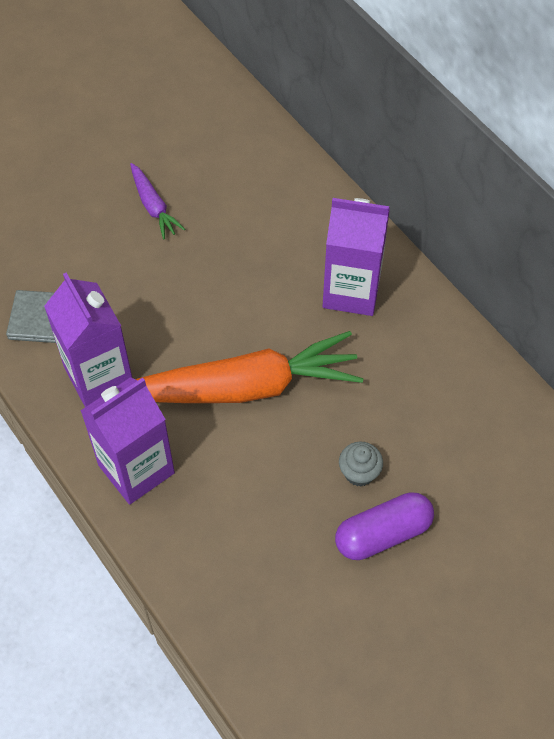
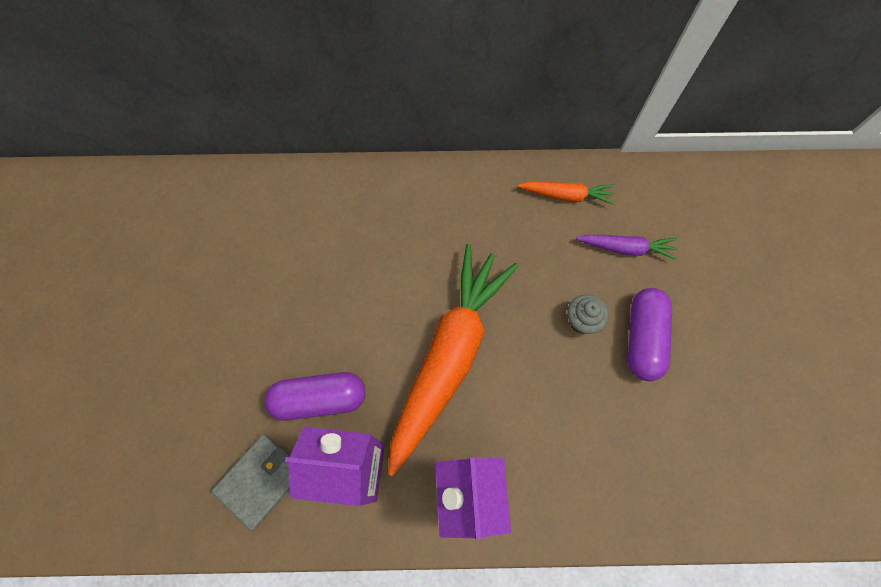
camera: 55 degrees left, 10 degrees up
purple carrot [130,163,185,240] -> purple carrot moved to [576,235,678,260]
purple carton [322,198,390,316] -> none
none -> purple capsule [265,372,366,421]
none -> orange carrot [518,182,615,205]

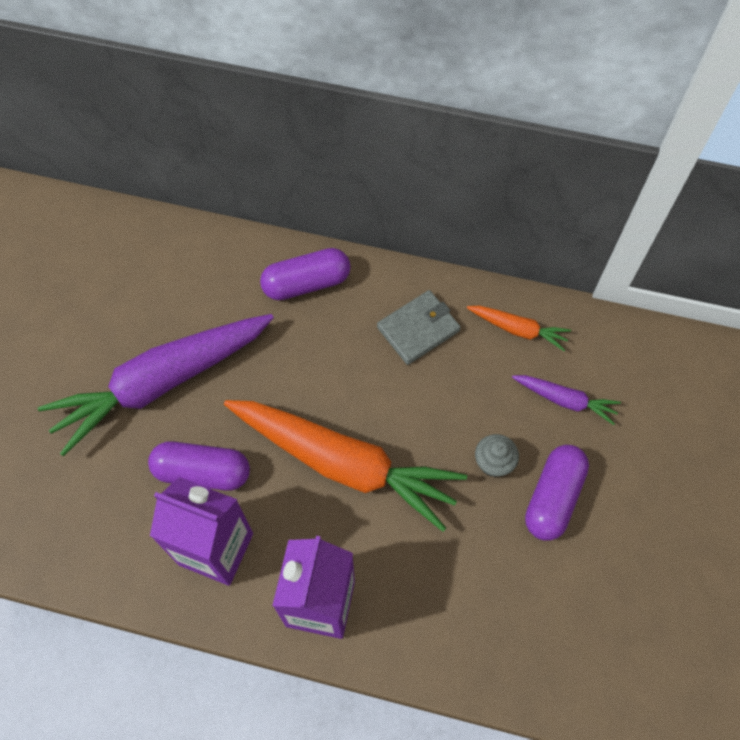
camera: 15 degrees right, 5 degrees down
grey wallet [211,434,290,531] -> grey wallet moved to [377,290,461,365]
orange carrot [388,244,518,476] -> orange carrot turned 75 degrees clockwise [224,400,467,532]
none -> purple carrot [38,314,274,457]
none -> purple capsule [260,248,351,300]

